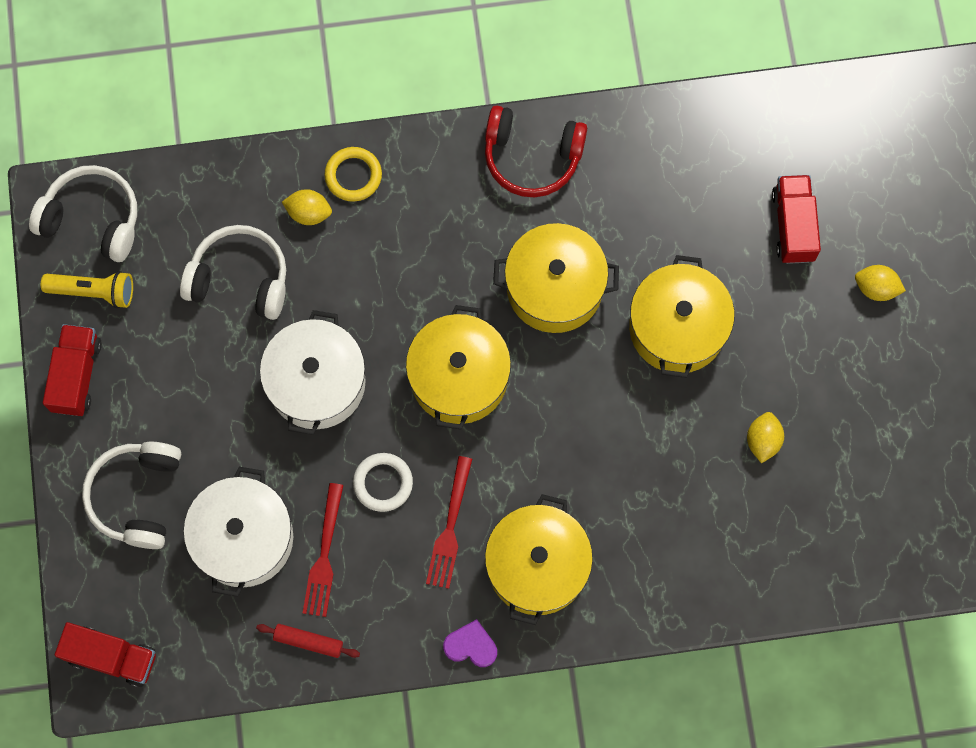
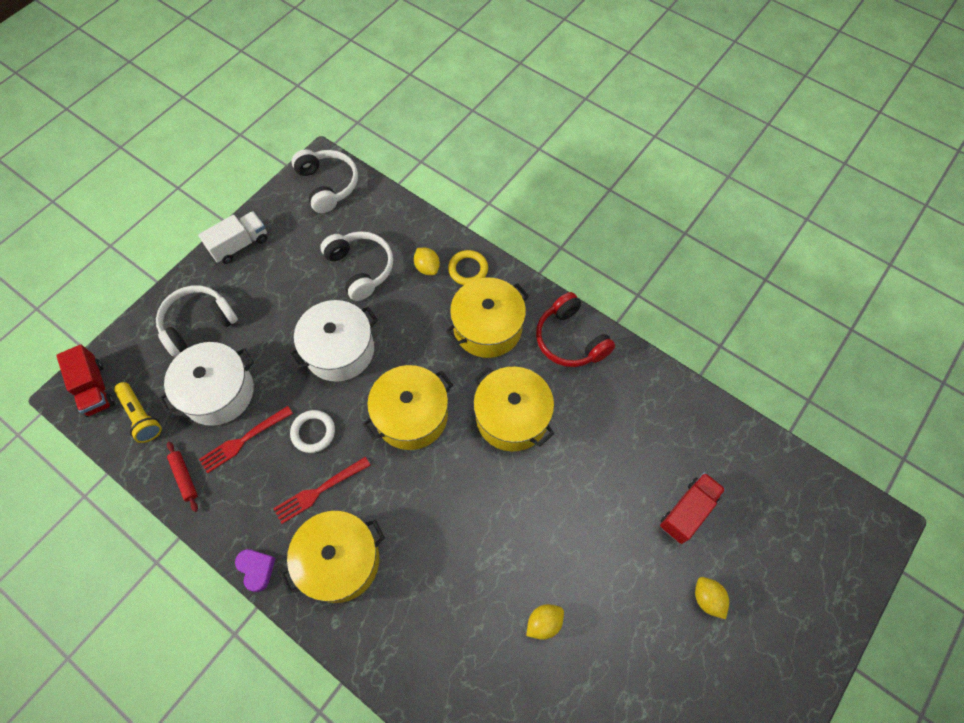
camera: 45 degrees right, 10 degrees down
yellow flashlight [41,271,133,308] -> yellow flashlight moved to [114,382,162,443]
red truck [43,324,102,416] -> white truck [198,211,267,264]
yellow pot [629,255,735,378] -> yellow pot moved to [446,278,529,358]

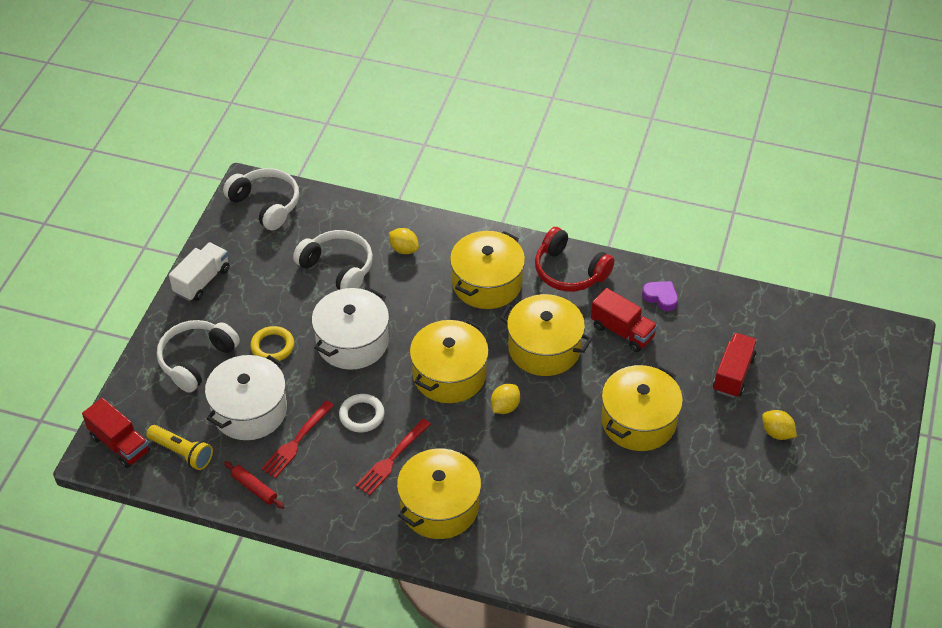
camera: 20 degrees left, 15 degrees down
purple heart [235,549,275,592] -> purple heart moved to [642,281,678,311]
yellow ring [448,250,488,285] -> yellow ring moved to [250,326,294,362]
yellow lemon [526,604,564,640] -> yellow lemon moved to [491,384,520,414]
none -> red truck [591,288,658,352]
none -> yellow pot [601,365,683,451]

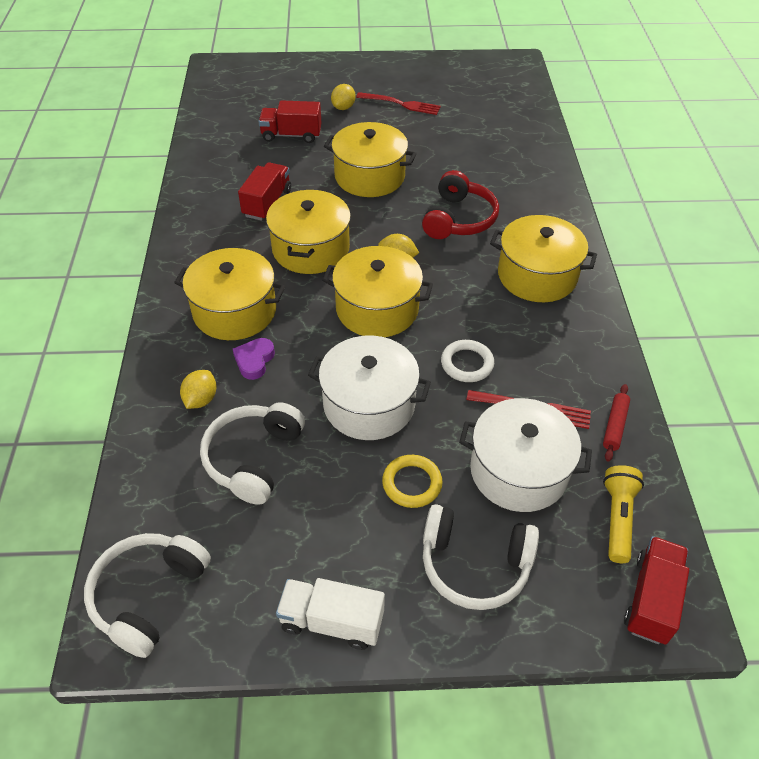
camera: 110 degrees left, 0 degrees up
red fork [355,419,431,495] -> red fork moved to [356,92,441,115]
red headphones [535,227,615,292] -> red headphones moved to [422,170,499,239]
purple heart [642,281,678,311] -> purple heart moved to [233,338,275,380]

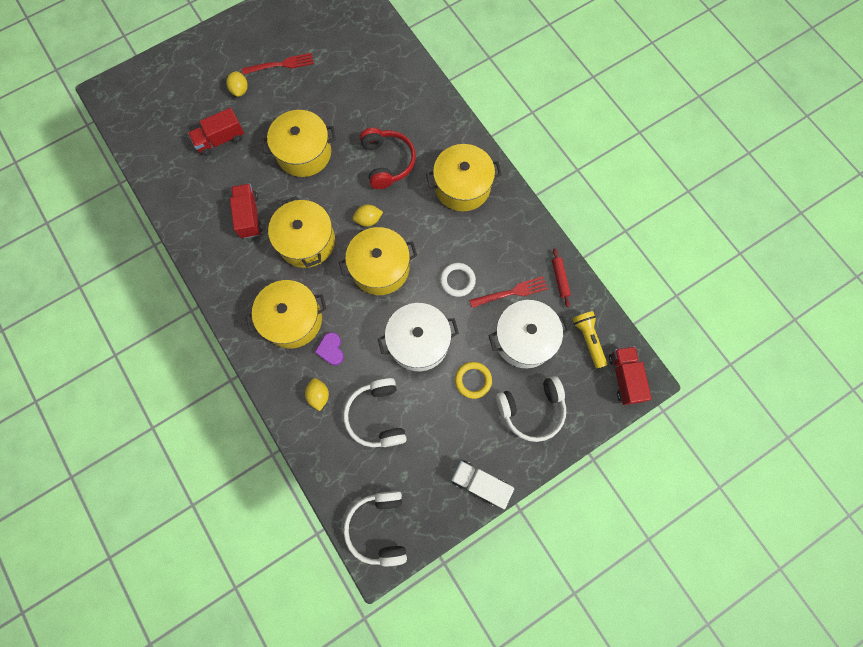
camera: 30 degrees left, 25 degrees up
white truck [276,578,385,650] -> white truck turned 45 degrees clockwise [451,461,514,509]

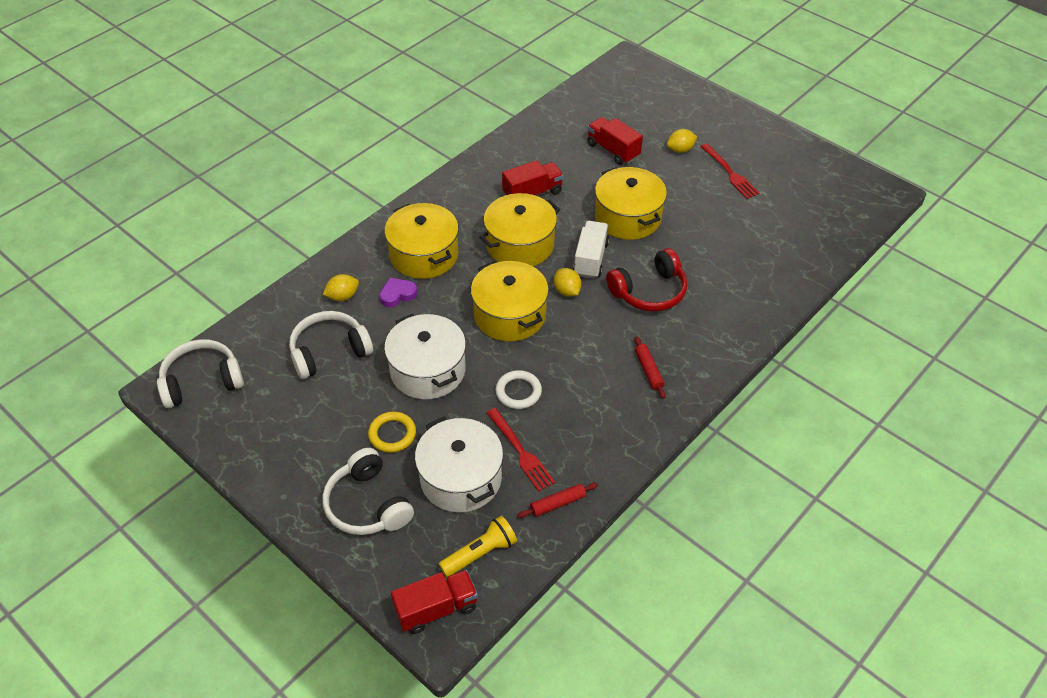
camera: 75 degrees right, 25 degrees down
yellow pot [426,144,502,211] -> red rolling pin [634,336,665,399]
white truck [451,461,514,509] -> white truck moved to [573,221,609,279]

